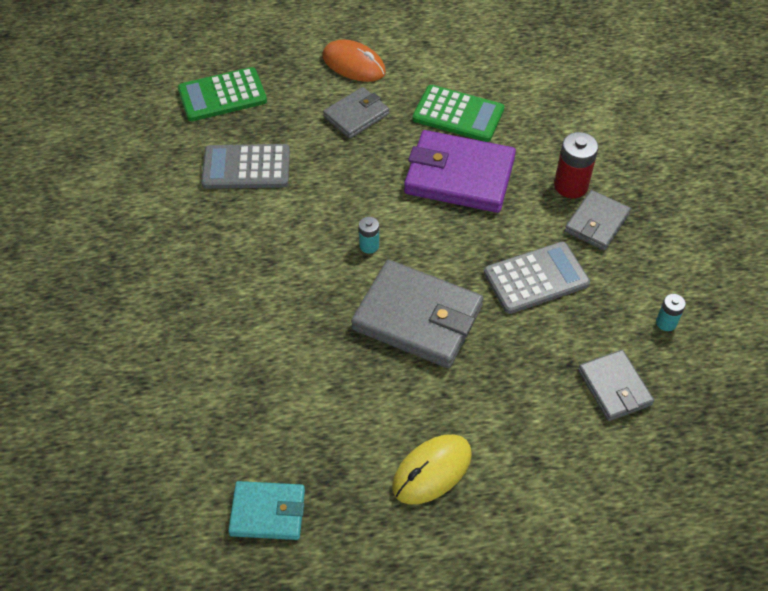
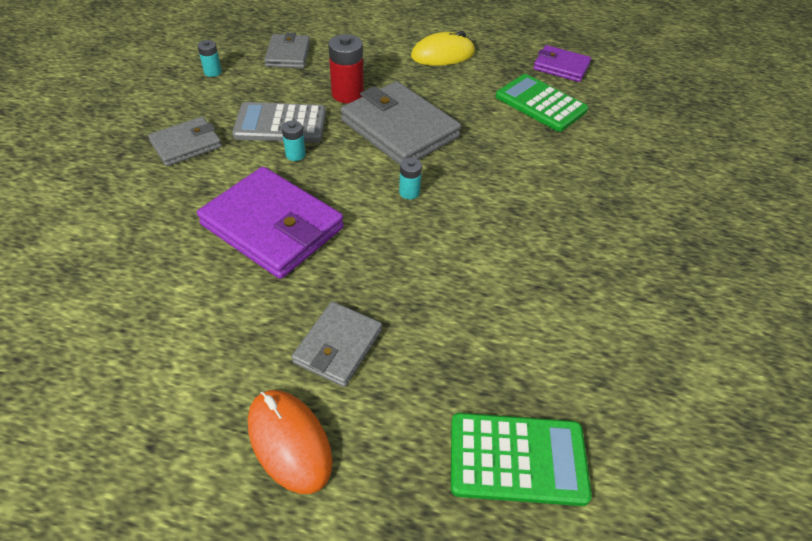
camera: 160 degrees left, 5 degrees down
grey calculator [201,144,290,189] -> none
turquoise wallet [228,481,305,540] -> purple wallet [533,45,591,82]
grey wallet [323,87,389,139] -> grey wallet turned 45 degrees counterclockwise [292,301,382,387]
green calculator [413,85,504,142] -> green calculator moved to [496,74,588,132]
red battery [554,132,598,198] -> red battery moved to [328,34,364,103]
none -> turquoise battery [282,120,306,161]

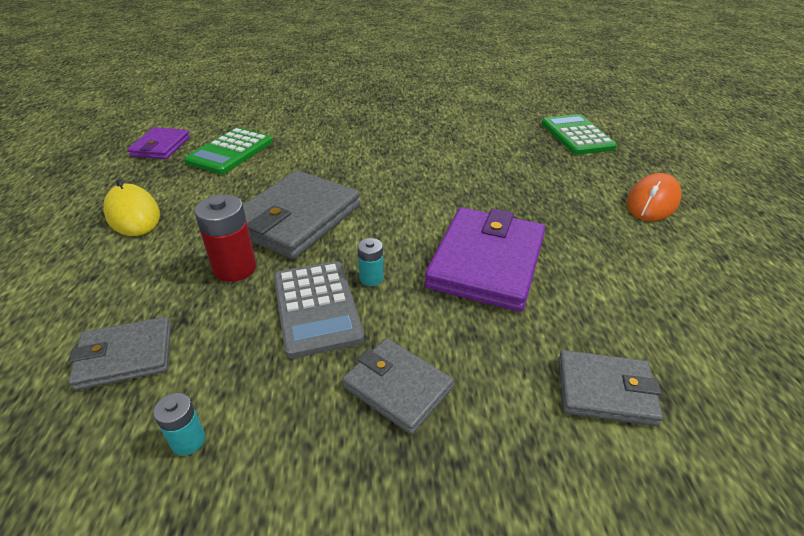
camera: 105 degrees left, 10 degrees down
grey wallet [292,301,382,387] -> grey wallet moved to [558,350,663,426]
turquoise battery [399,158,422,199] -> none

